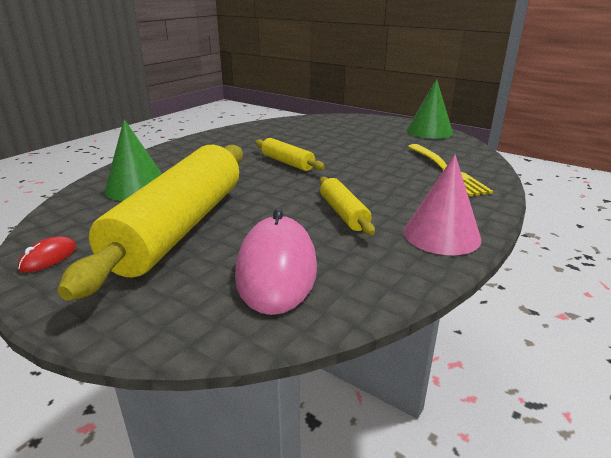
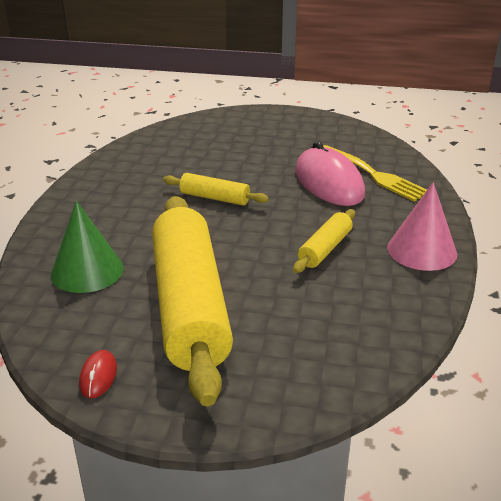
camera: 25 degrees left, 5 degrees up
pink mouse [235,208,317,315] -> pink mouse moved to [295,141,365,206]
yellow rolling pin [319,177,375,235] -> yellow rolling pin turned 75 degrees clockwise [293,209,355,273]
green cone [407,79,453,139] -> none

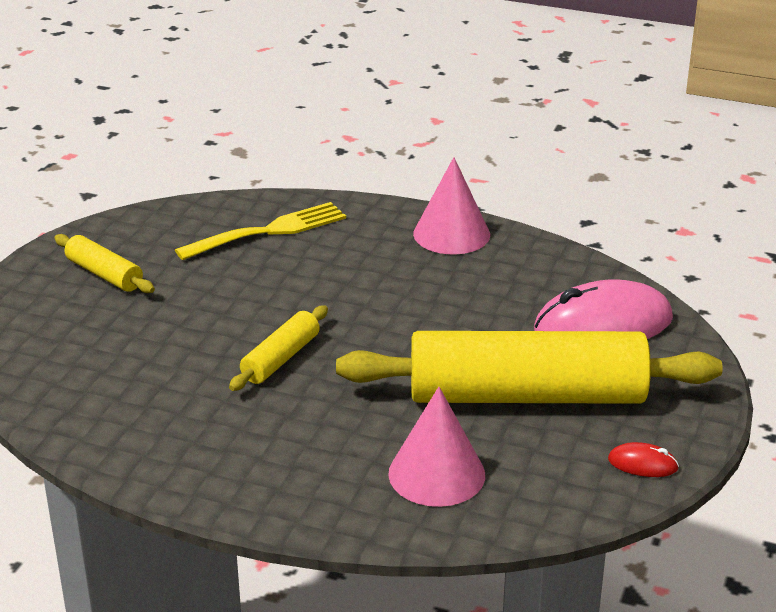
camera: 80 degrees left, 0 degrees up
green cone [51,201,124,293] -> pink cone [388,387,485,507]
yellow rolling pin [293,209,355,273] -> yellow rolling pin moved to [54,234,155,293]
pink mouse [295,141,365,206] -> pink mouse moved to [534,279,673,339]

